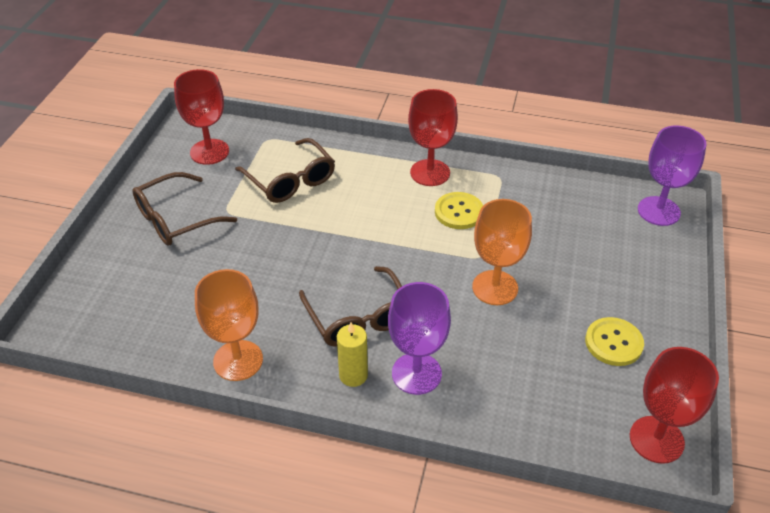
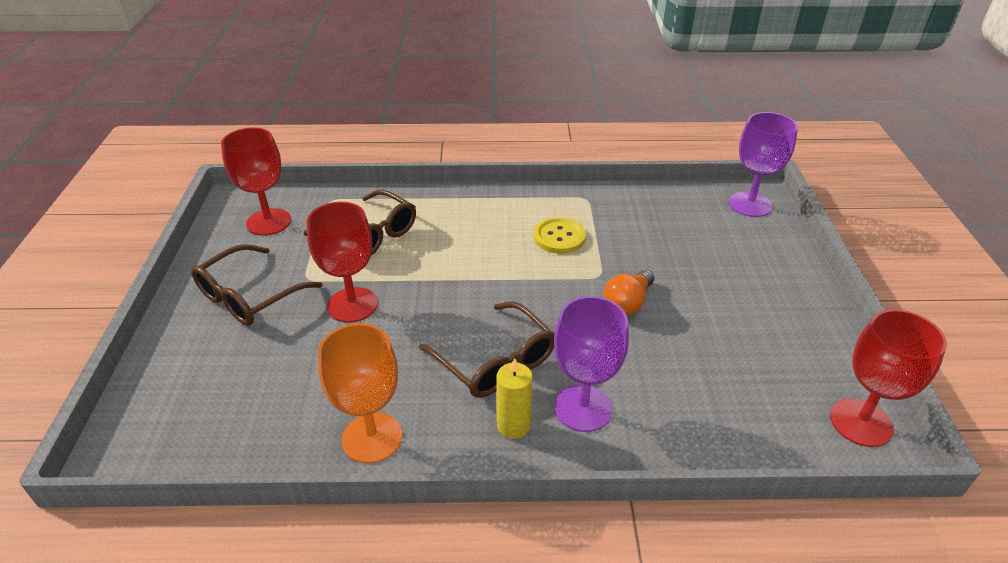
camera: 15 degrees left, 5 degrees down
red goblet [408,89,458,186] -> red goblet moved to [307,202,378,323]
orange goblet [472,199,532,305] -> orange light bulb [603,270,654,315]
yellow button [585,317,644,366] -> none

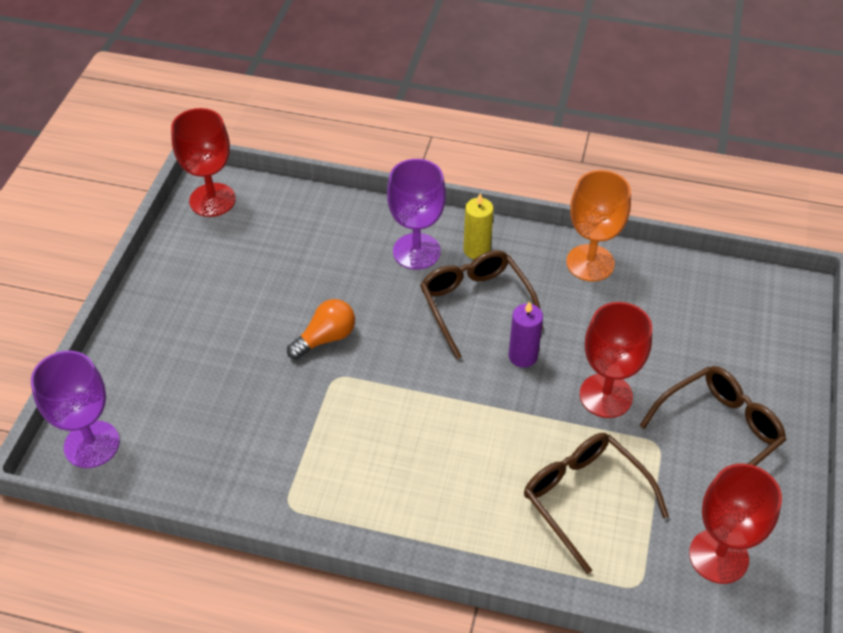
camera: 165 degrees left, 10 degrees up
yellow button [534,217,586,254] -> none
none -> purple candle [508,301,543,368]

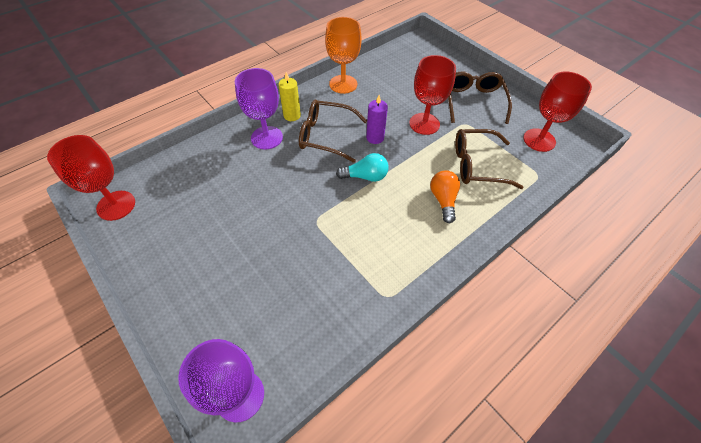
camera: 55 degrees left, 5 degrees up
orange light bulb [287,299,355,359] -> orange light bulb moved to [430,170,460,223]
none -> turquoise light bulb [336,153,389,182]

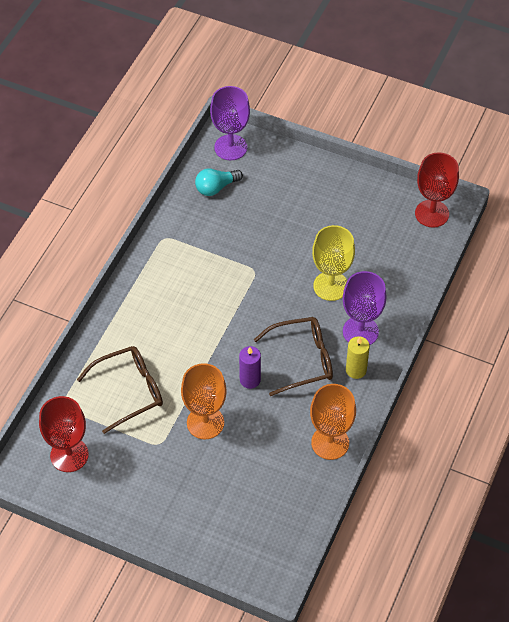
camera: 155 degrees right, 0 degrees up
turquoise light bulb [336,153,389,182] -> turquoise light bulb moved to [195,168,243,196]
red goblet [409,55,456,135] -> orange goblet [181,363,227,440]
orange light bulb [430,170,460,223] -> none
brown glasses [448,71,512,124] -> none
none -> yellow goblet [312,225,355,301]

